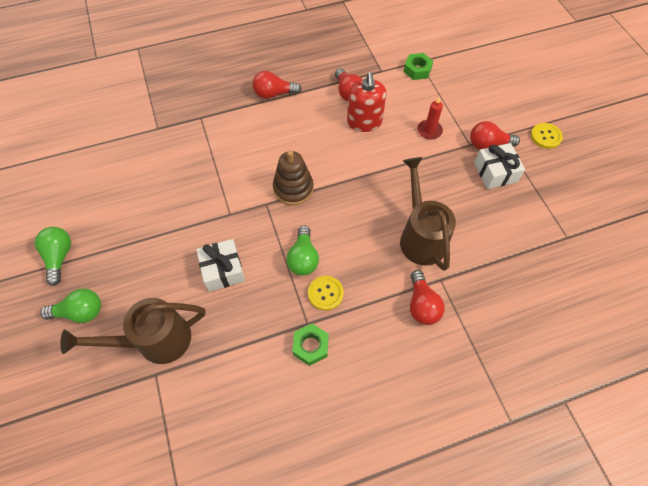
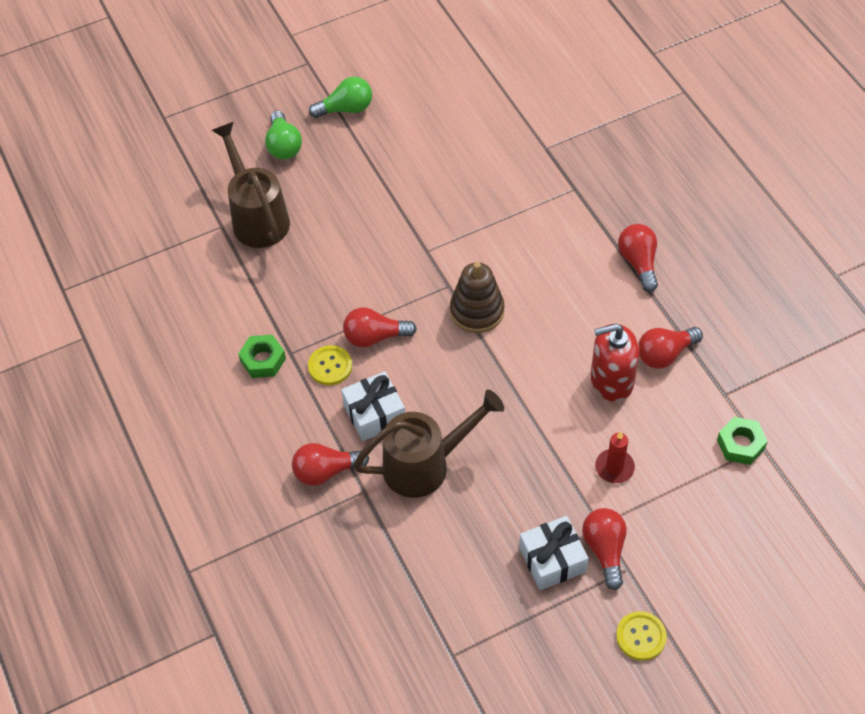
camera: 85 degrees right, 5 degrees down
white gift [196,239,245,292] -> white gift moved to [341,371,405,441]
green light bulb [286,226,319,276] -> red light bulb [343,307,417,348]

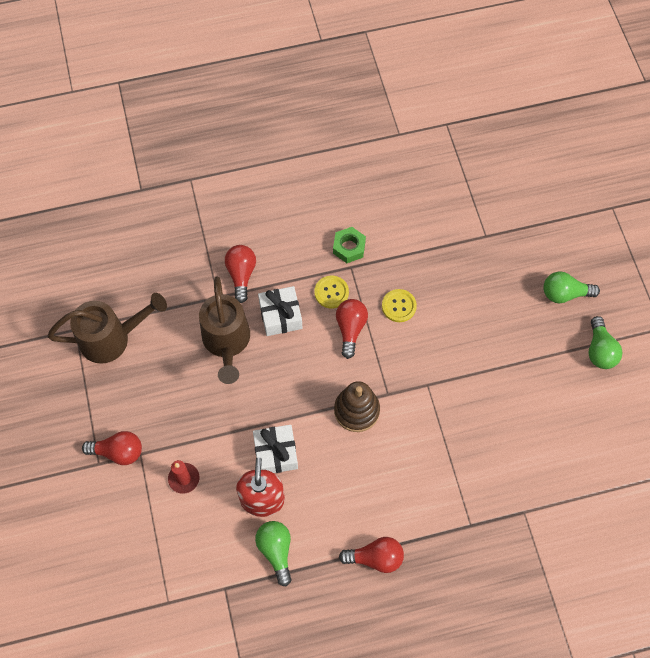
camera: 100 degrees right, 10 degrees up
brown watering can [212,122,290,248] -> brown watering can moved to [47,293,167,364]
white gift [519,516,589,590] -> white gift moved to [253,425,298,473]
yellow button [616,611,667,661] -> yellow button moved to [382,289,417,322]
red light bulb [638,327,703,369] -> green light bulb [255,521,292,586]
green nut [717,417,768,465] -> none

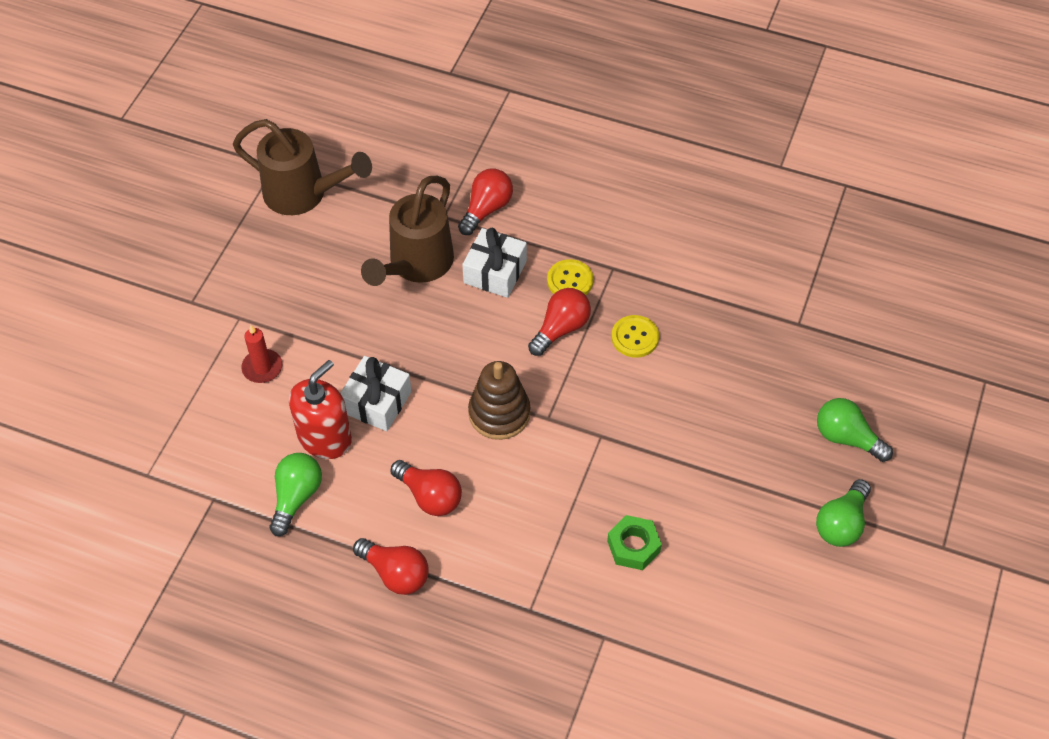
camera: 35 degrees right, 10 degrees down
red light bulb [82,431,142,465] -> red light bulb moved to [390,460,462,516]
green nut [333,227,366,263] -> green nut moved to [607,515,662,570]

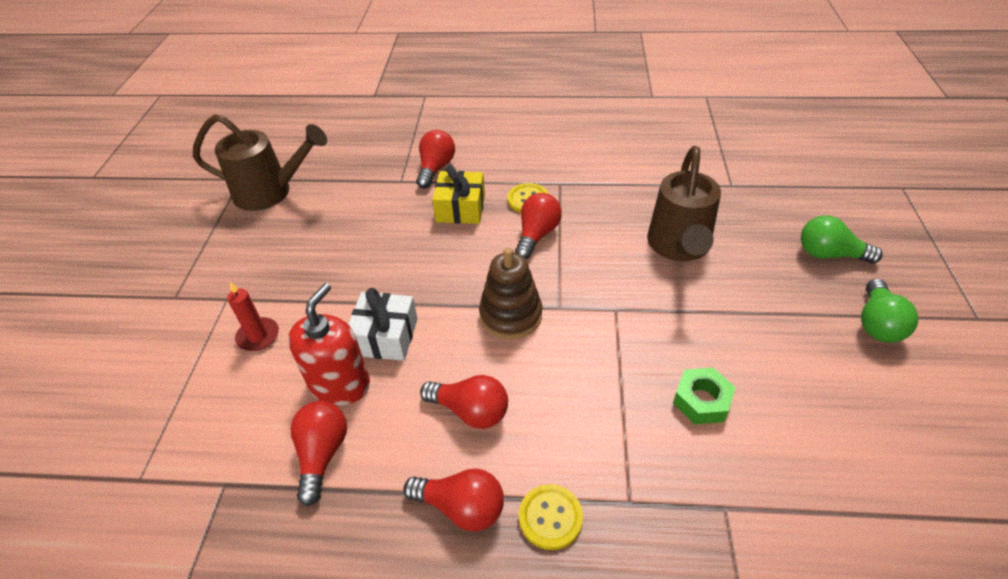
camera: 15 degrees left, 10 degrees down
green light bulb [269,453,322,536] -> red light bulb [291,401,347,506]
brown watering can [361,176,454,286] -> brown watering can moved to [647,146,721,261]
white gift [462,228,527,298] -> yellow gift [432,165,485,224]
yellow button [612,315,659,358] -> yellow button moved to [519,484,583,550]

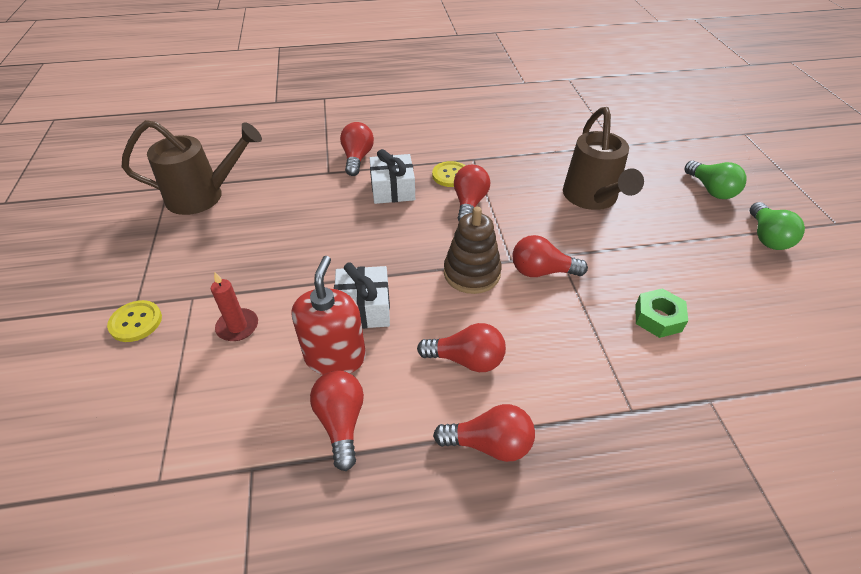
camera: 15 degrees left, 0 degrees up
yellow gift [432,165,485,224] -> white gift [369,149,415,204]
yellow button [519,484,583,550] -> yellow button moved to [107,300,162,342]
green light bulb [801,215,883,264] -> green light bulb turned 120 degrees counterclockwise [685,161,746,199]
none -> red light bulb [512,235,588,277]

